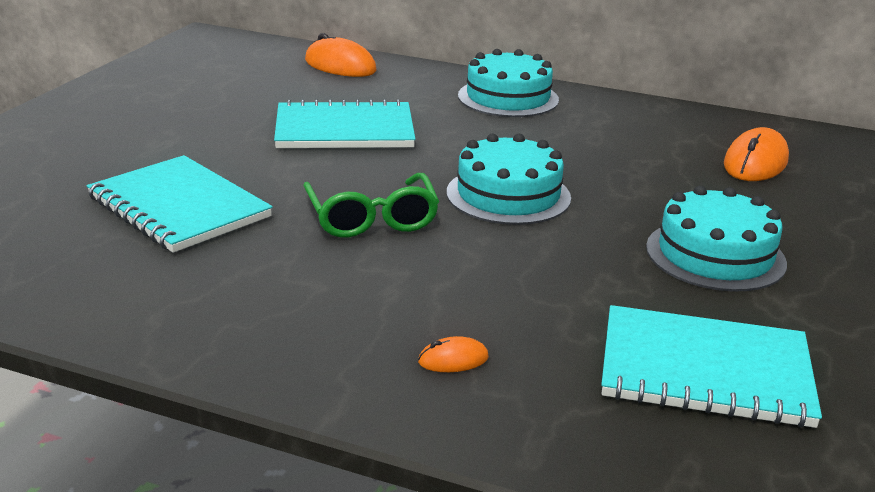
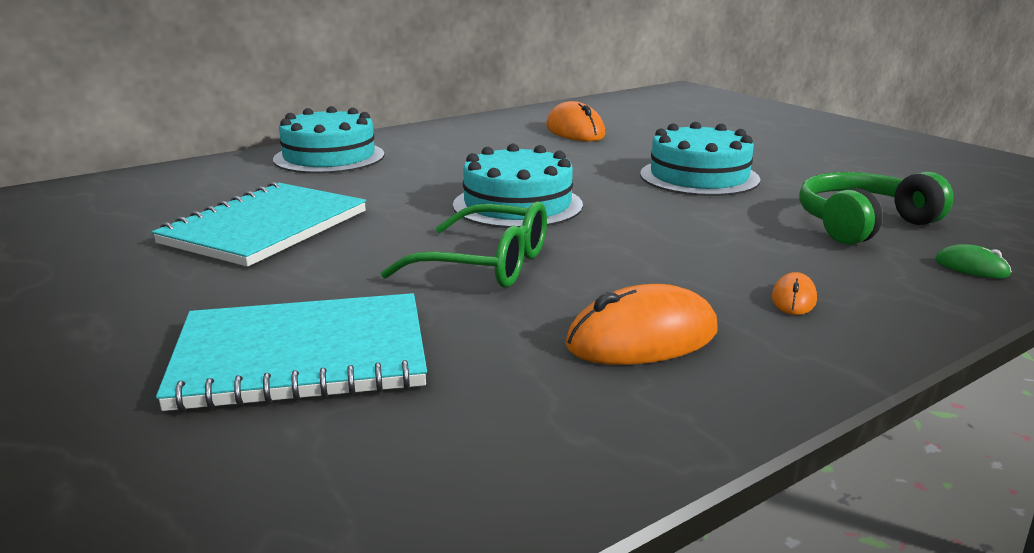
camera: 55 degrees left, 5 degrees down
orange mouse [305,33,377,77] -> orange mouse moved to [565,284,718,365]
turquoise notebook [601,305,822,428] -> green headphones [799,171,954,245]
none -> green mouse [935,244,1012,278]

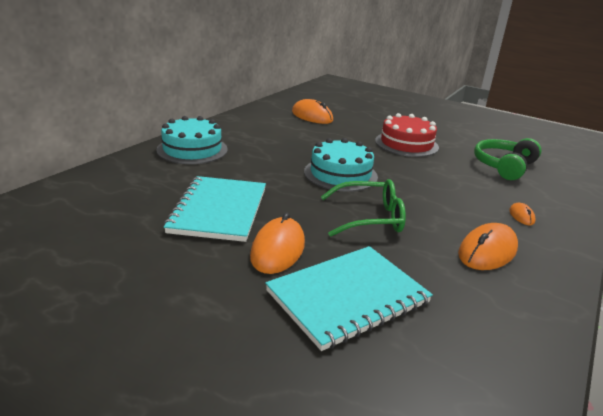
camera: 25 degrees left, 5 degrees up
turquoise cake [640,122,760,196] -> red cake [375,113,439,157]
green mouse [935,244,1012,278] -> none
none -> orange mouse [250,212,305,274]

